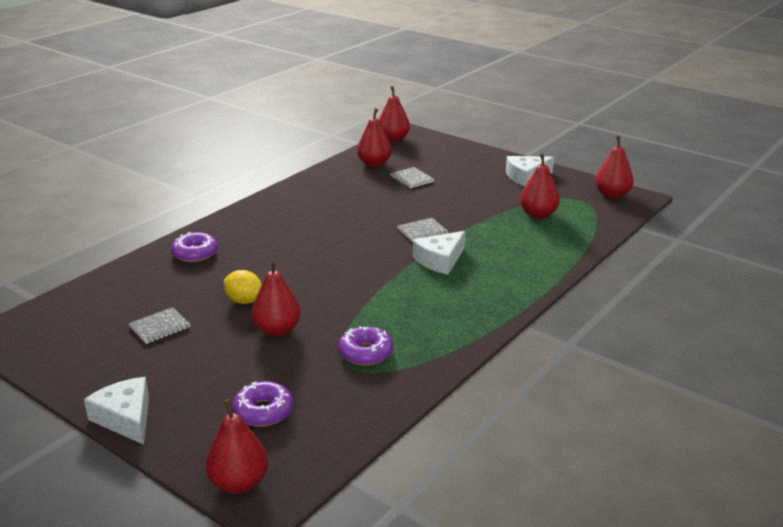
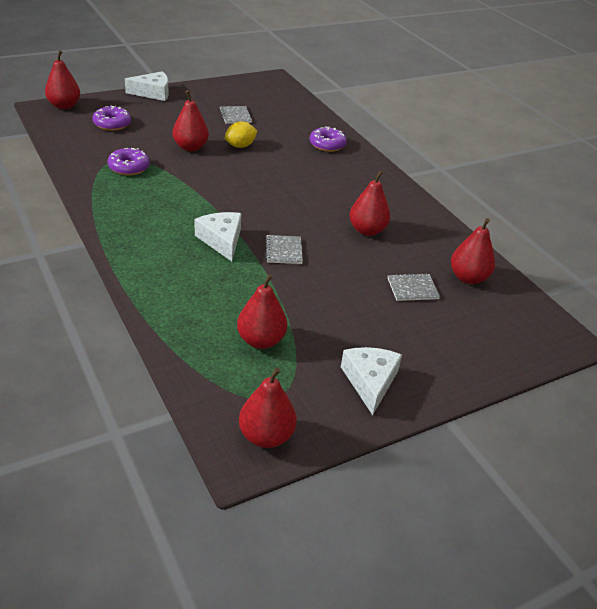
camera: 110 degrees right, 10 degrees up
red pear [379,86,410,142] -> red pear moved to [349,170,390,236]

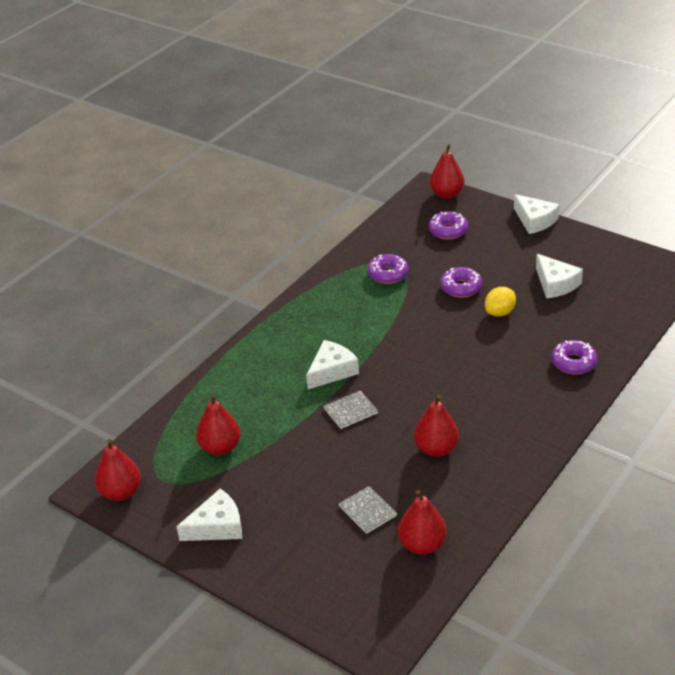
camera: 70 degrees right, 0 degrees up
red pear [173,90,209,151] -> purple donut [440,267,482,298]
grey notebook [219,106,252,124] -> white cheese [536,254,583,299]
yellow lemon [225,121,257,148] -> yellow lemon turned 75 degrees counterclockwise [485,287,516,317]

